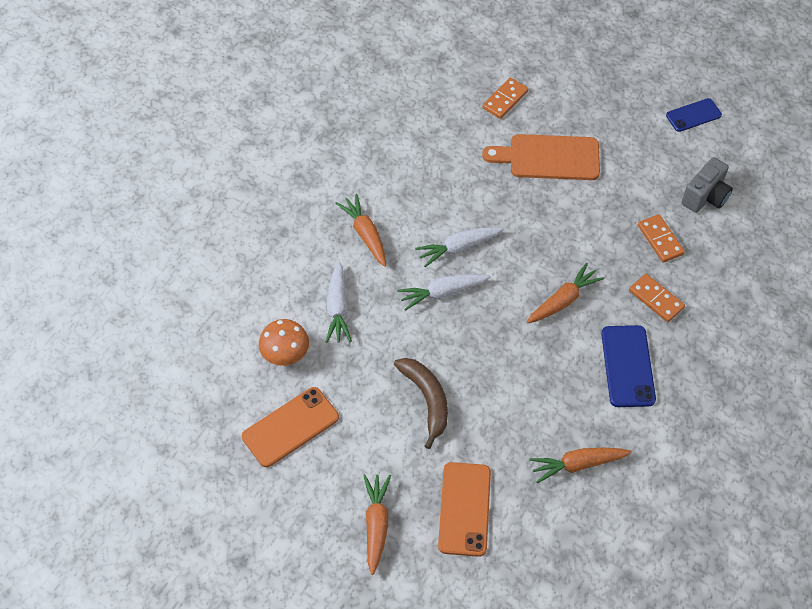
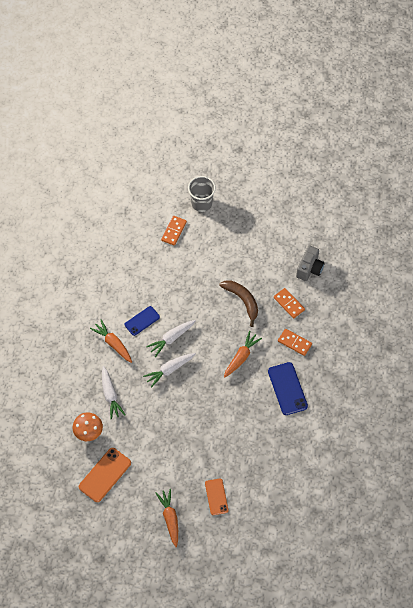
camera: 15 degrees left, 5 degrees up
brown banana [394,358,448,449] -> brown banana moved to [219,280,258,327]
orange phone [438,462,491,557] -> orange phone [205,478,228,515], size x0.66
orange cutting board [482,134,600,180] -> none
orange carrot [529,448,632,484] -> none
blue phone [666,98,722,132] -> blue phone moved to [125,306,160,336]
none -> grey cup [188,176,216,212]

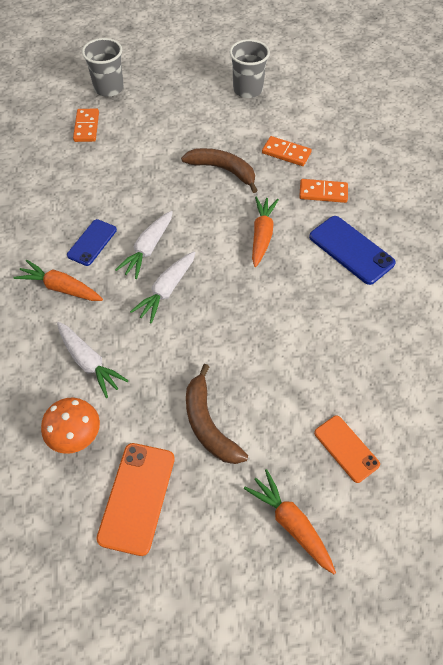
camera: 25 degrees left, 5 degrees down
grey camera [296,245,325,281] -> none
none -> brown banana [186,364,248,464]
none -> grey cup [229,39,270,98]

